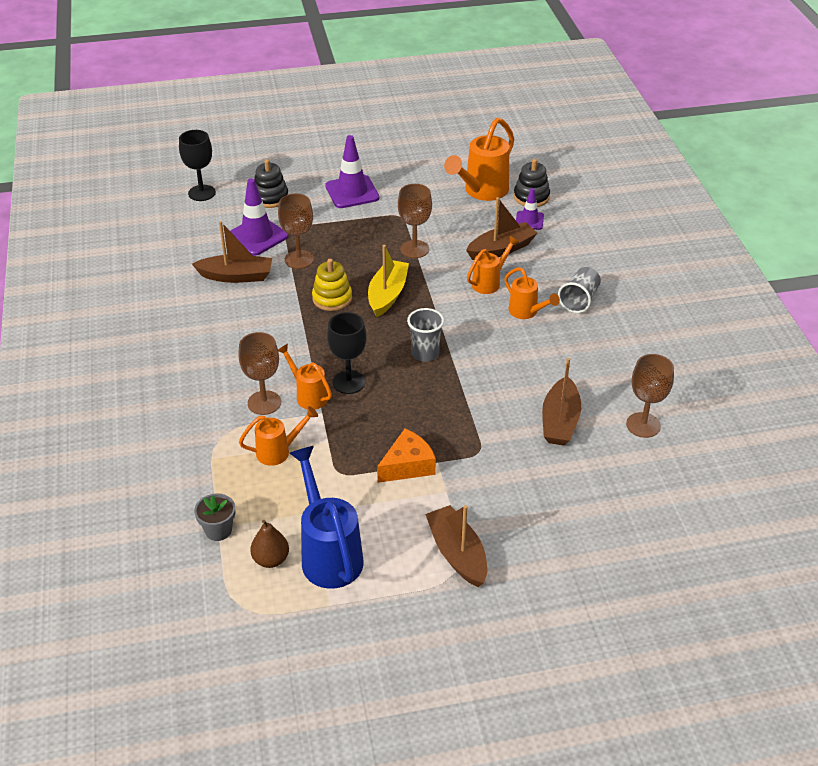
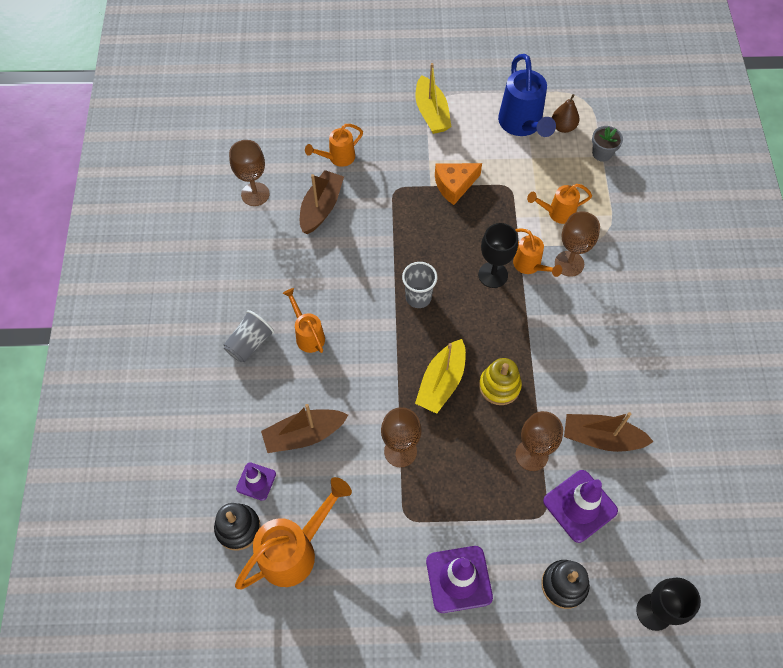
camera: 170 degrees left, 20 degrees up
brown boat [425,505,487,587] -> yellow boat [416,63,451,134]
orange watering can [467,236,519,294] -> orange watering can moved to [305,124,363,167]

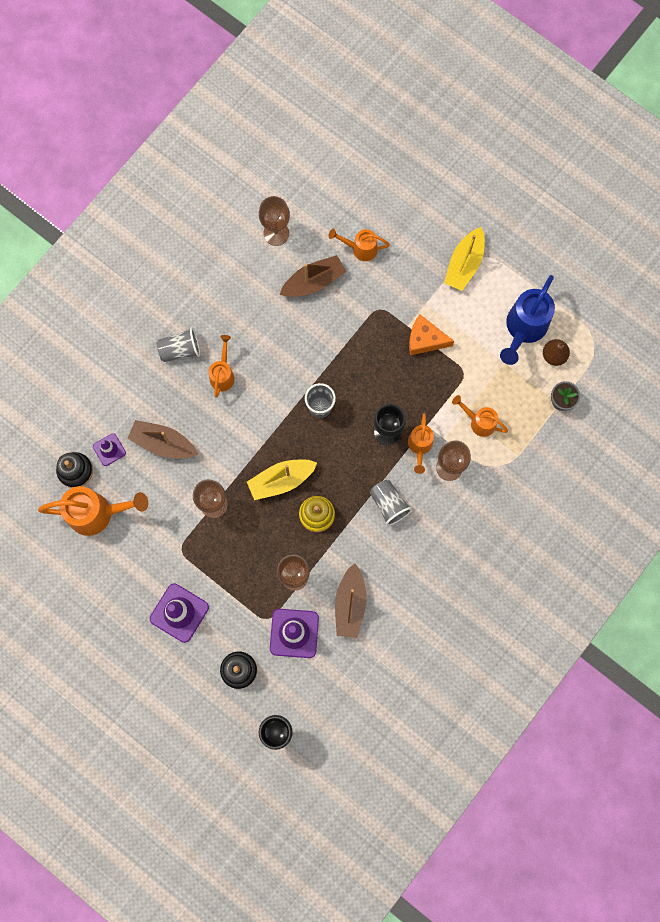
camera: 40 degrees right, 15 degrees up
brown boat [564,412,654,452] -> brown boat turned 135 degrees counterclockwise [335,563,367,638]
none -> grey cup [370,480,412,526]

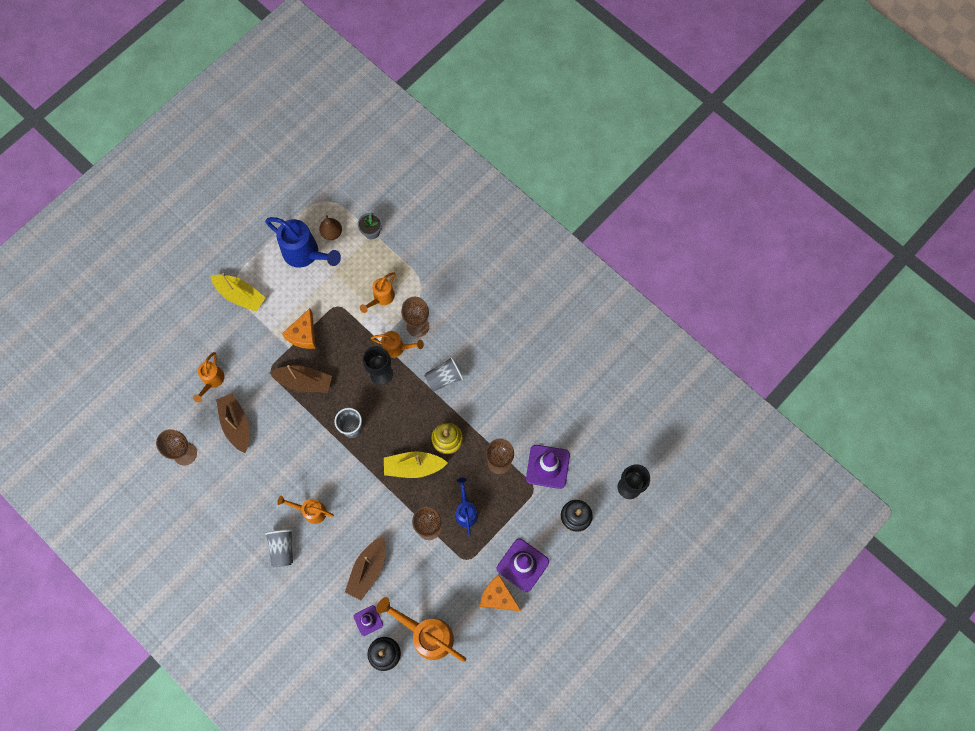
camera: 85 degrees left, 5 degrees down
orange watering can [38,486,148,536] -> orange watering can turned 60 degrees counterclockwise [376,597,466,662]
yellow boat [247,459,317,500] -> yellow boat turned 105 degrees clockwise [384,451,447,478]
brown boat [335,563,367,638] -> brown boat moved to [269,365,332,393]
none -> blue watering can [456,478,478,535]
none -> orange cheese [480,575,521,611]

